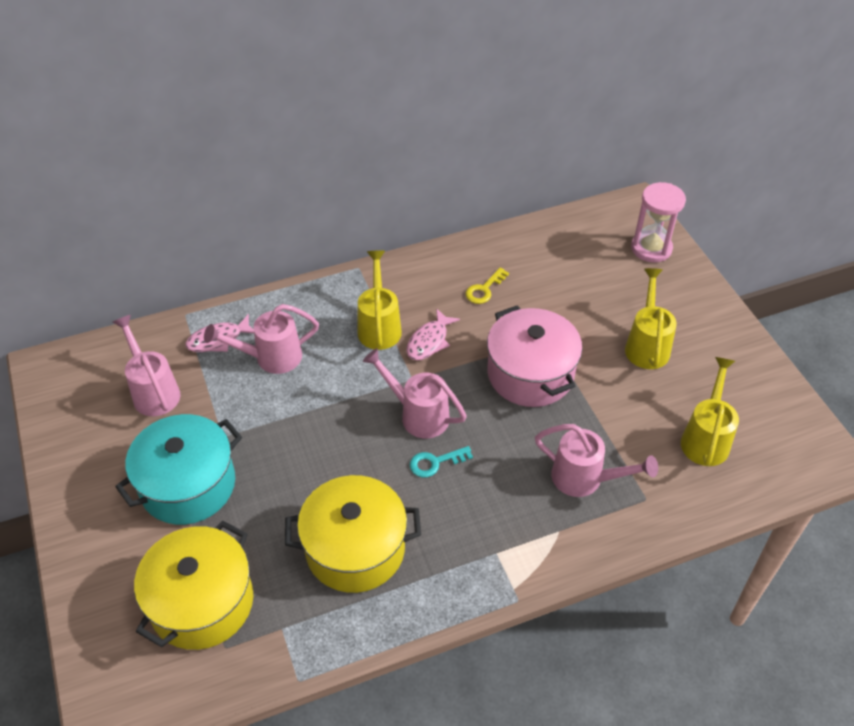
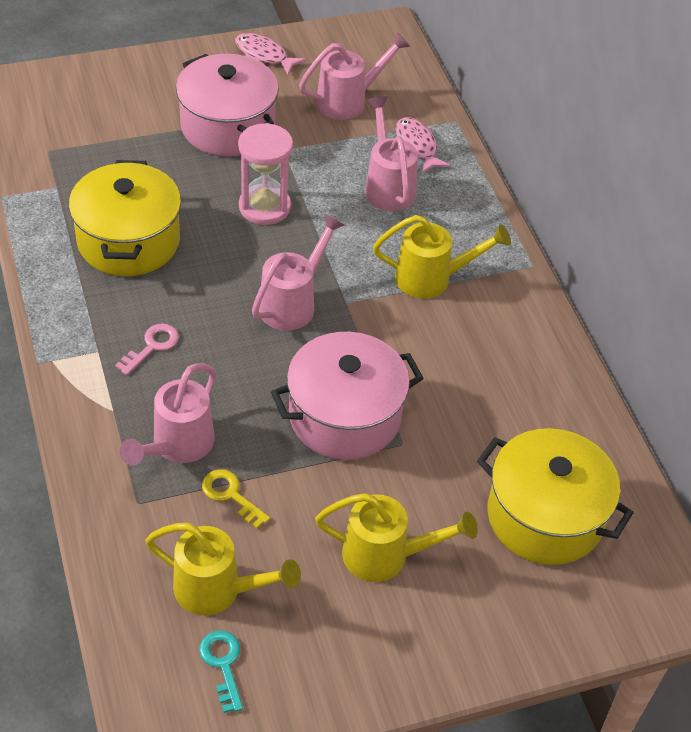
camera: 90 degrees right, 0 degrees up
turquoise pot [115,414,242,525] -> pink pot [176,54,279,157]
yellow pot [134,521,253,650] -> yellow pot moved to [477,428,633,565]
pink fish [406,308,460,360] -> pink fish moved to [235,33,306,75]
turquoise key [410,446,473,478] -> turquoise key moved to [199,630,243,713]
yellow key [466,267,509,304] -> yellow key moved to [202,469,270,529]
pink hourglass [631,182,686,263] -> pink hourglass moved to [238,123,293,225]
none -> pink key [115,323,179,375]

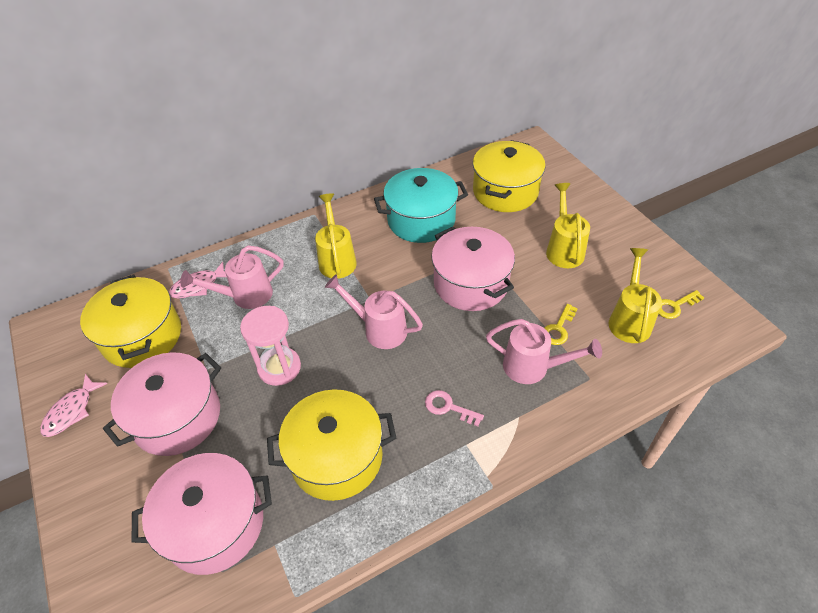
camera: 95 degrees left, 0 degrees up
turquoise key [199,630,243,713] -> yellow key [659,290,704,319]
pink watering can [299,31,410,120] -> yellow pot [80,275,181,368]
none -> pink pot [131,453,272,575]
none -> turquoise pot [374,168,468,243]

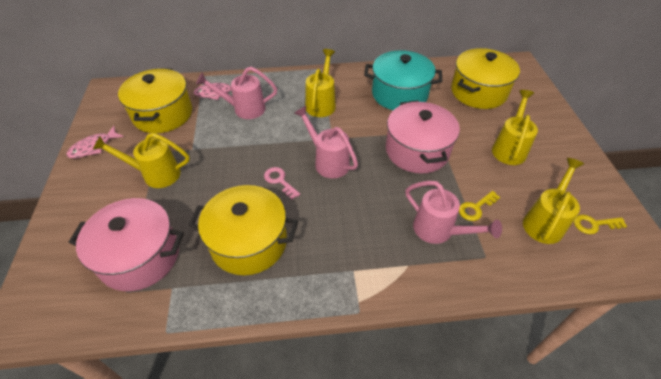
camera: 20 degrees right, 0 degrees up
pink pot [103,352,221,456] -> yellow watering can [92,133,190,188]
pink hourglass [240,306,301,386] -> none
pink key [425,390,484,426] -> pink key moved to [264,167,300,199]

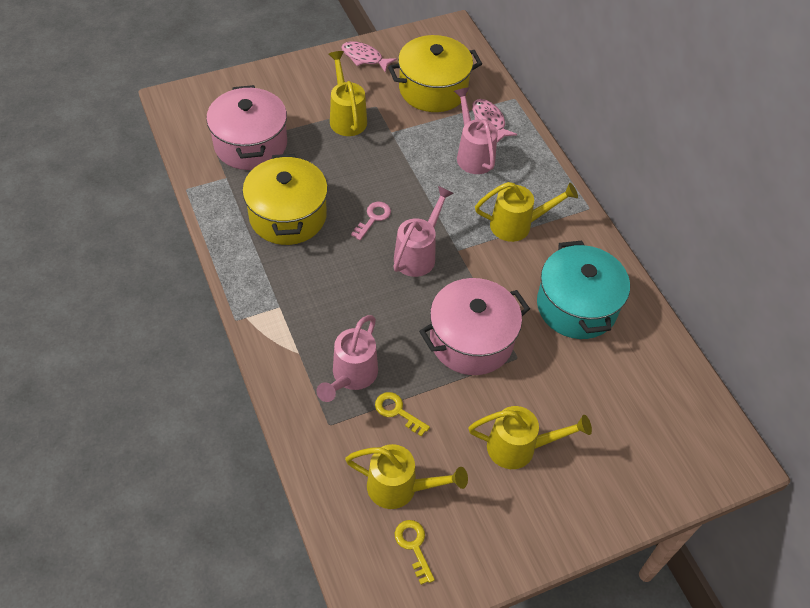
camera: 70 degrees right, 5 degrees up
yellow pot [451,48,520,109] -> none

